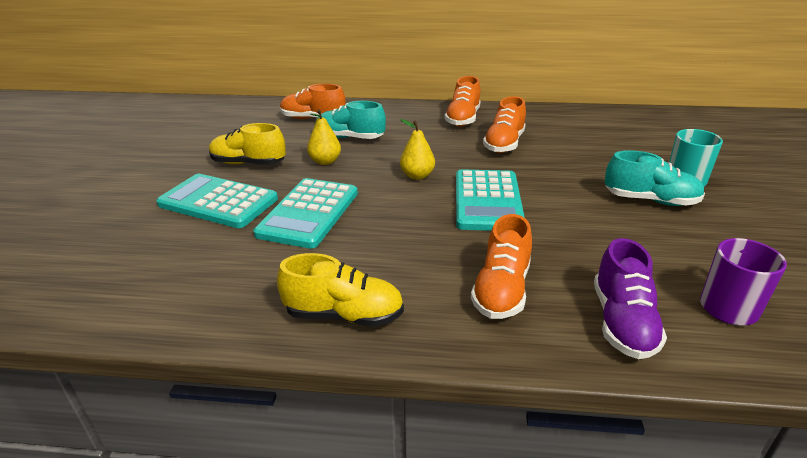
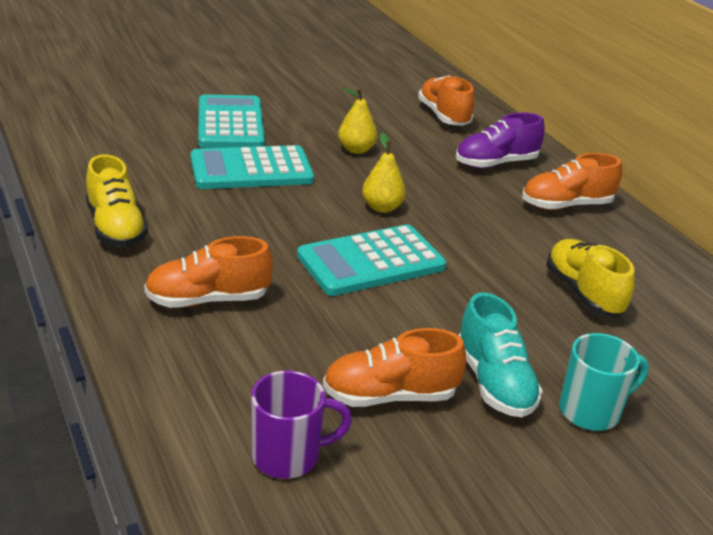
camera: 55 degrees right, 0 degrees up
yellow shoe [209,123,286,165] -> yellow shoe moved to [546,239,635,317]
turquoise shoe [315,101,386,139] -> none
orange shoe [483,96,526,153] -> orange shoe moved to [323,328,466,407]
purple shoe [594,238,667,359] -> purple shoe moved to [456,112,545,168]

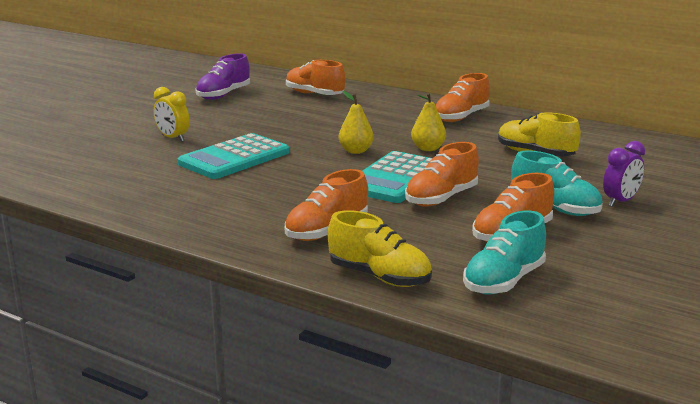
camera: 30 degrees left, 10 degrees down
yellow shoe [86,155,148,247] -> yellow shoe moved to [328,210,432,287]
turquoise calculator [198,94,265,148] -> yellow clock [154,87,190,142]
purple mug [251,371,352,479] -> turquoise shoe [463,211,546,295]
yellow pear [338,88,377,154] -> yellow pear moved to [411,93,446,151]
purple shoe [456,112,545,168] -> purple shoe moved to [195,53,250,100]
turquoise mug [559,333,649,431] -> purple clock [603,141,645,207]
none -> orange shoe [405,142,479,207]

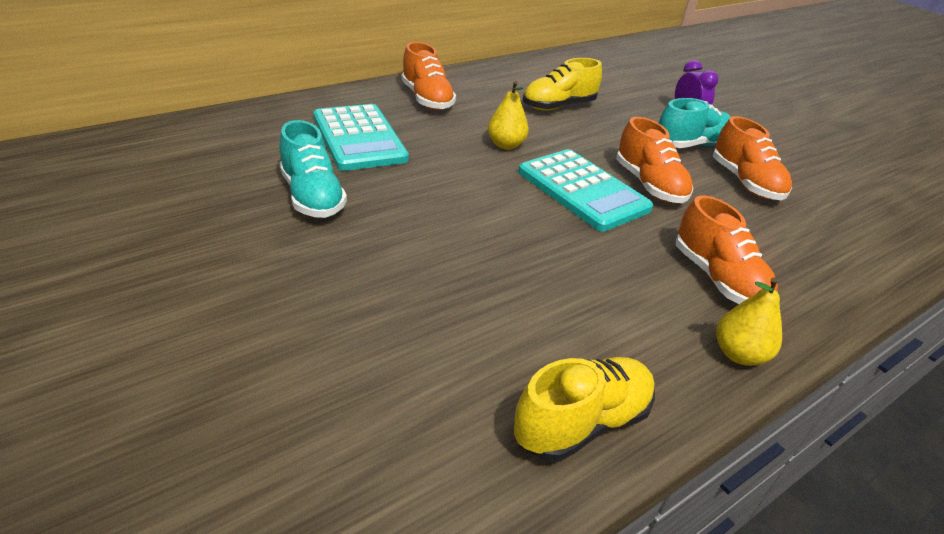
camera: 70 degrees left, 15 degrees up
yellow clock [154,87,190,142] -> none
turquoise calculator [178,133,289,179] -> turquoise calculator moved to [313,104,409,171]
purple shoe [195,53,250,100] -> none
orange shoe [286,60,345,95] -> none
yellow shoe [328,210,432,287] -> yellow shoe moved to [514,357,655,462]
yellow pear [339,91,374,154] -> yellow pear moved to [716,277,782,366]
turquoise shoe [463,211,546,295] -> turquoise shoe moved to [279,120,347,218]

